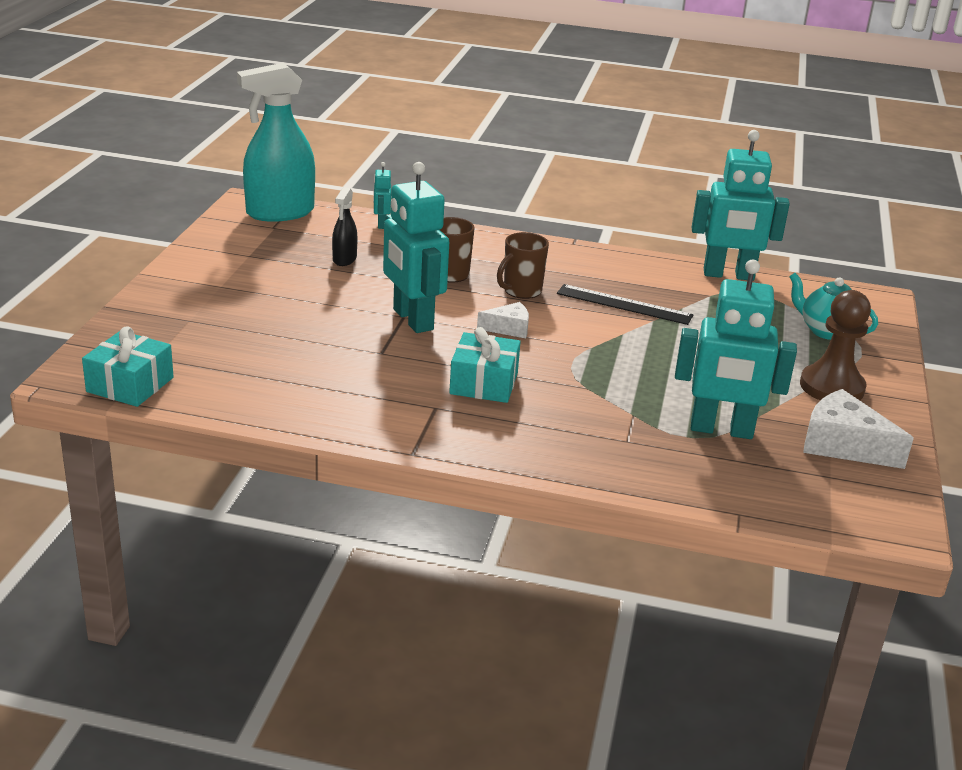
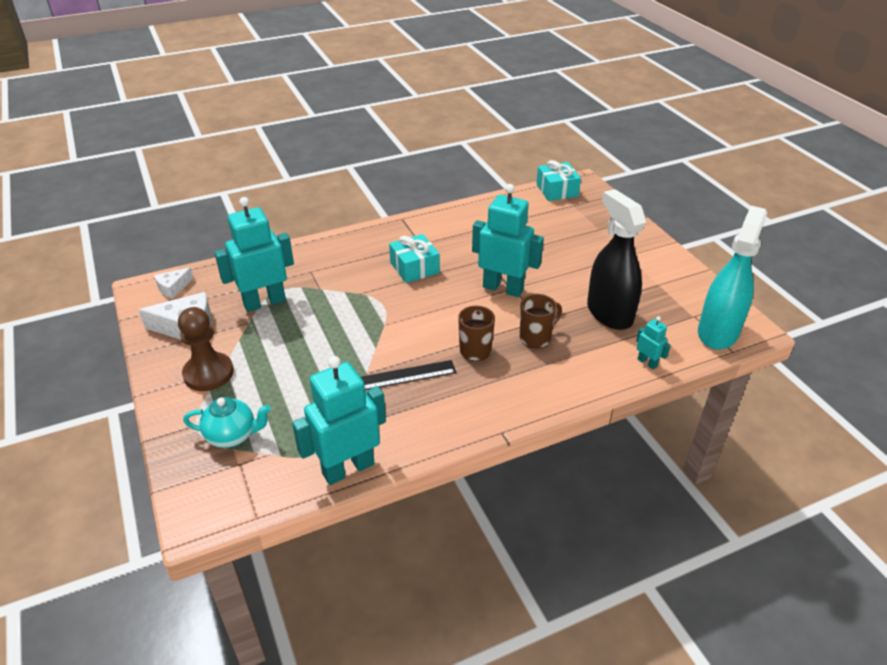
camera: 145 degrees right, 10 degrees up
black spray bottle [332,187,357,266] -> black spray bottle [587,189,646,330], size x2.13
white cheese [477,302,529,338] -> white cheese moved to [154,267,194,299]

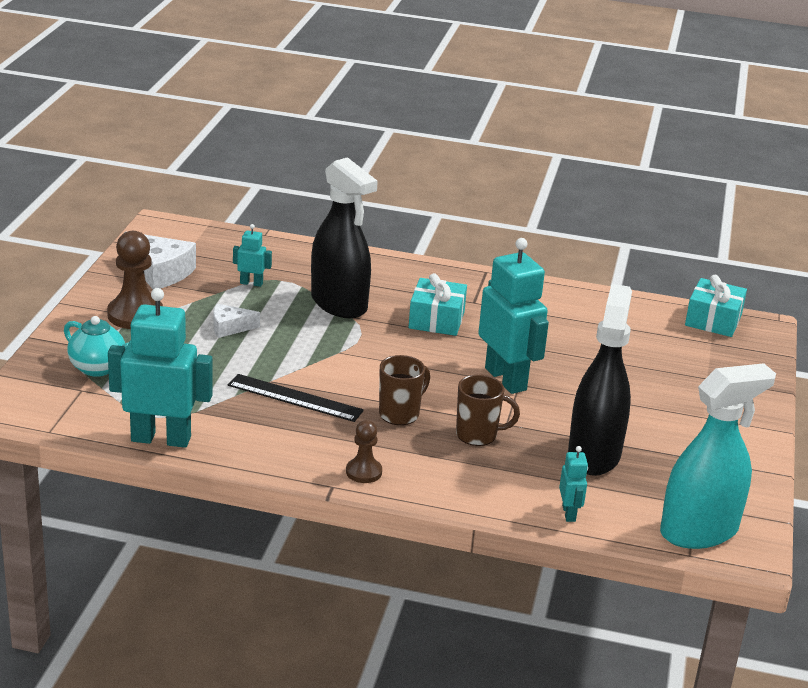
camera: 35 degrees right, 10 degrees down
white cheese [154,267,194,299] -> white cheese moved to [213,304,260,338]
turquoise robot [214,197,294,312] -> turquoise robot [233,224,272,287], size x0.46
none -> black spray bottle [311,157,378,318]
none -> brown pawn [346,420,382,483]

